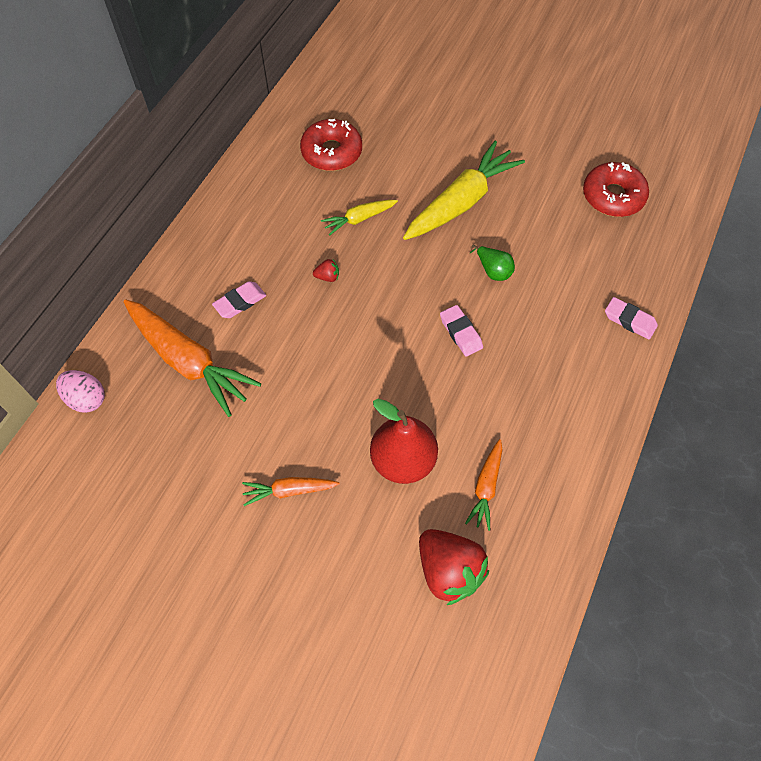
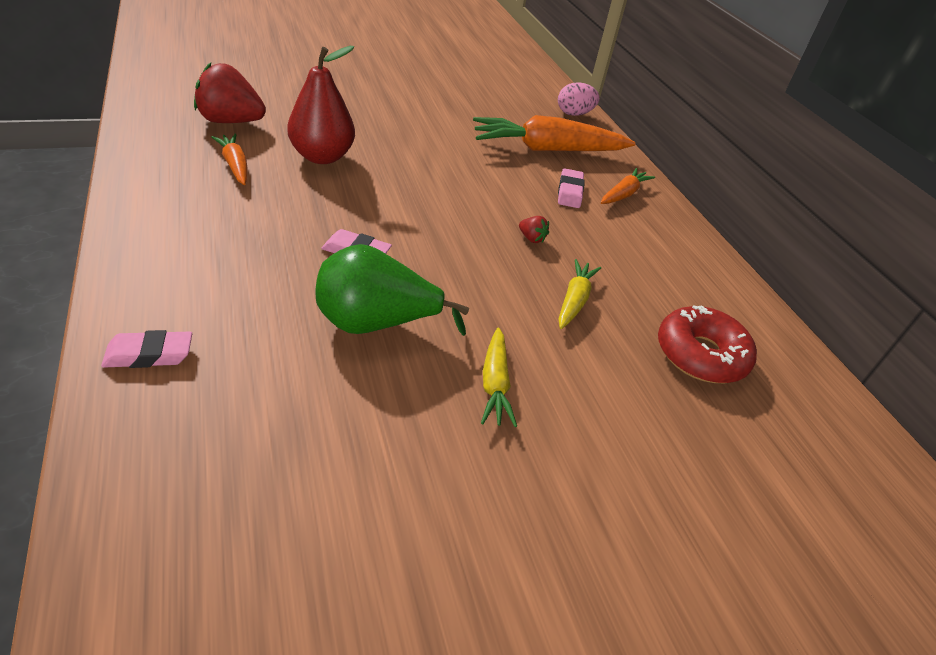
camera: 130 degrees right, 20 degrees down
orange carrot [242,477,340,506] -> orange carrot moved to [601,168,655,204]
red strawberry [313,259,339,282] -> red strawberry turned 90 degrees counterclockwise [519,216,549,243]
yellow carrot [403,141,525,240] -> yellow carrot [481,327,517,427], size x0.51
green pear [469,244,515,281] -> green pear [315,244,469,336], size x1.94
red donut [583,162,649,217] -> none

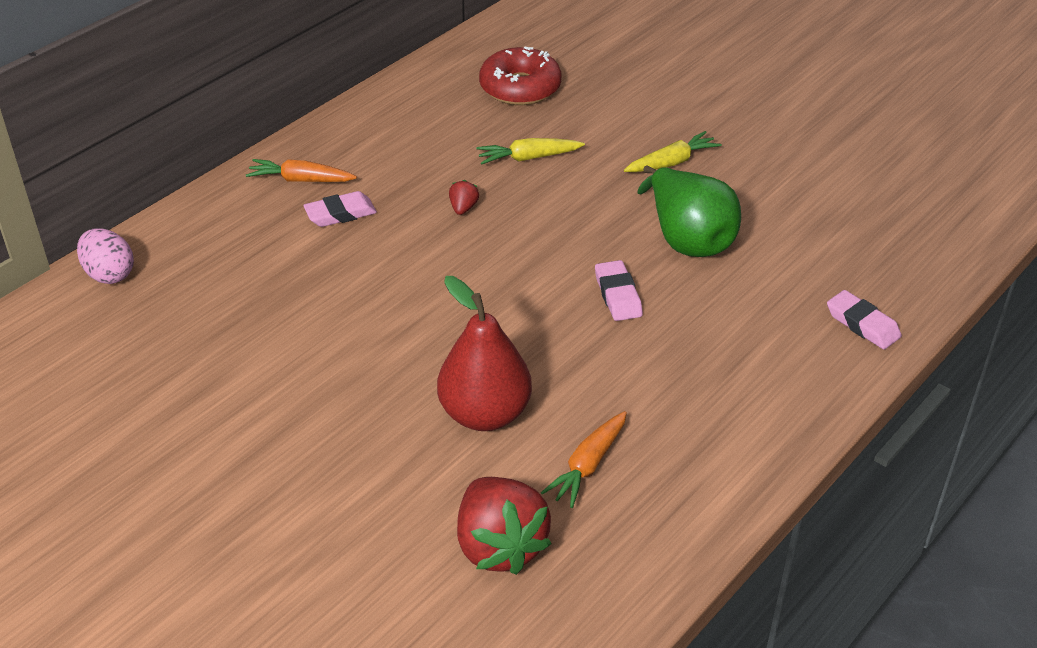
camera: 115 degrees left, 0 degrees up
orange carrot [473,115,636,151] -> none

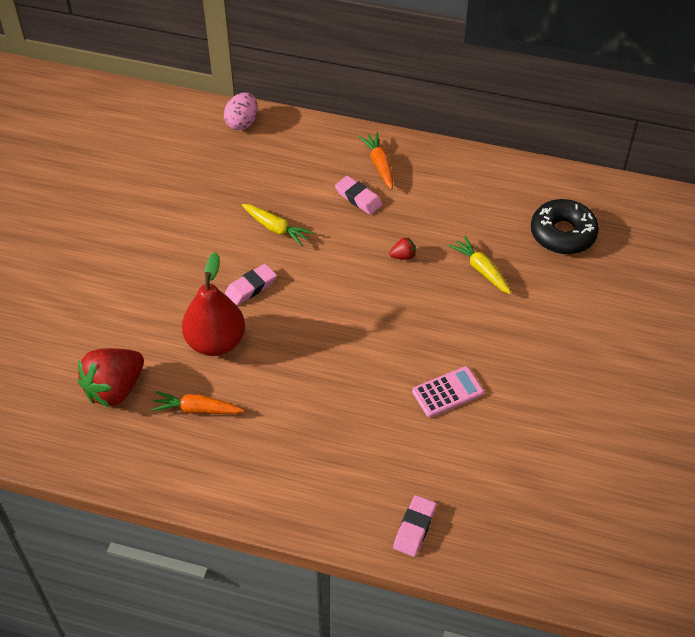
camera: 65 degrees right, 10 degrees up
red donut [479,46,561,105] -> black donut [531,199,599,254]
pink eraser [595,260,643,321] -> pink eraser moved to [225,264,277,305]
yellow carrot [624,131,722,172] -> yellow carrot moved to [242,204,314,247]
green pear [638,166,741,257] -> pink calculator [412,366,484,417]

